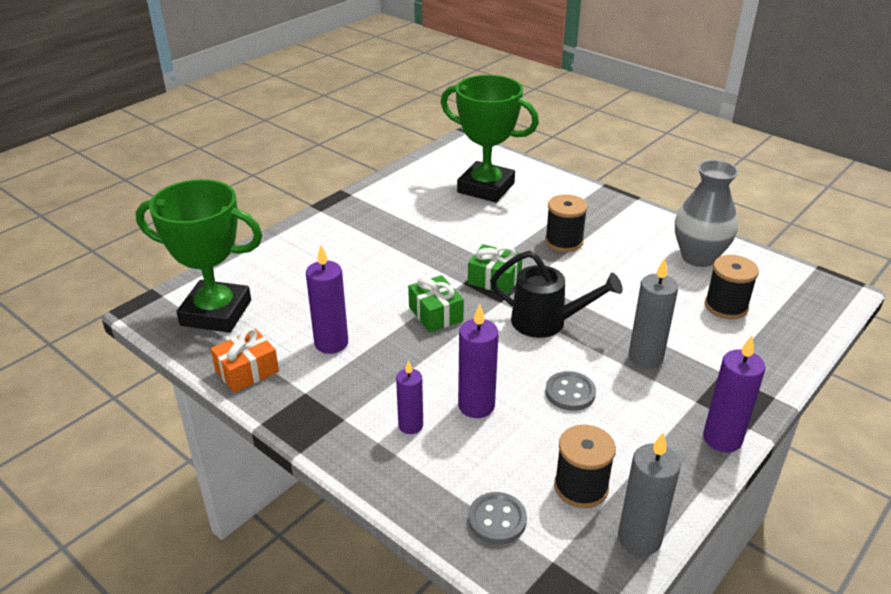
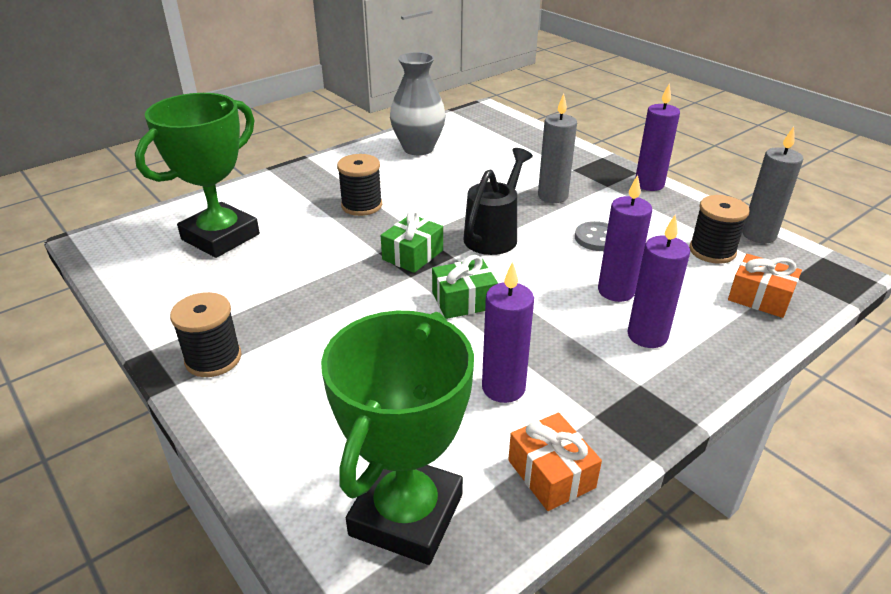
camera: 80 degrees left, 0 degrees up
purple candle [396,360,423,434] -> purple candle [627,215,690,348], size x1.52
grey button [468,492,527,544] -> orange gift [728,254,802,318]
black spool [705,255,759,319] -> black spool moved to [170,292,241,377]

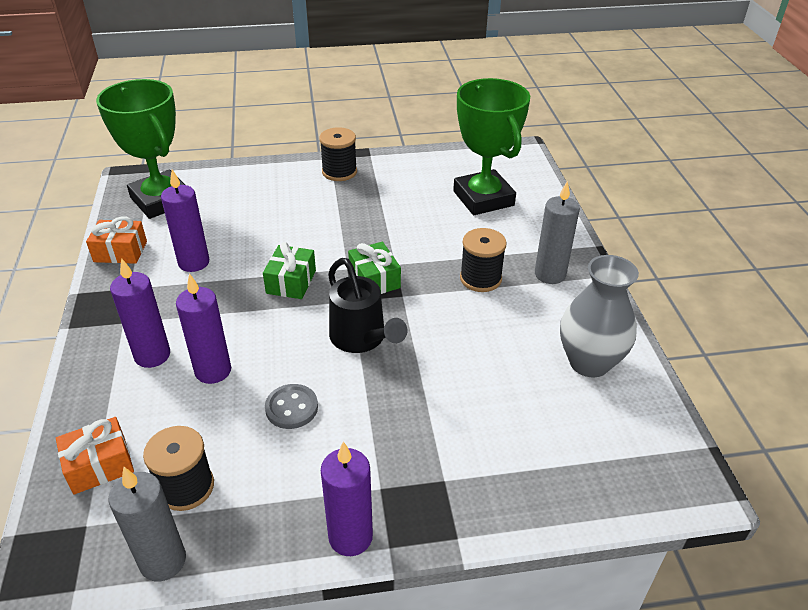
camera: 120 degrees right, 5 degrees up
grey candle [538,94,577,203] -> grey candle moved to [535,181,580,284]

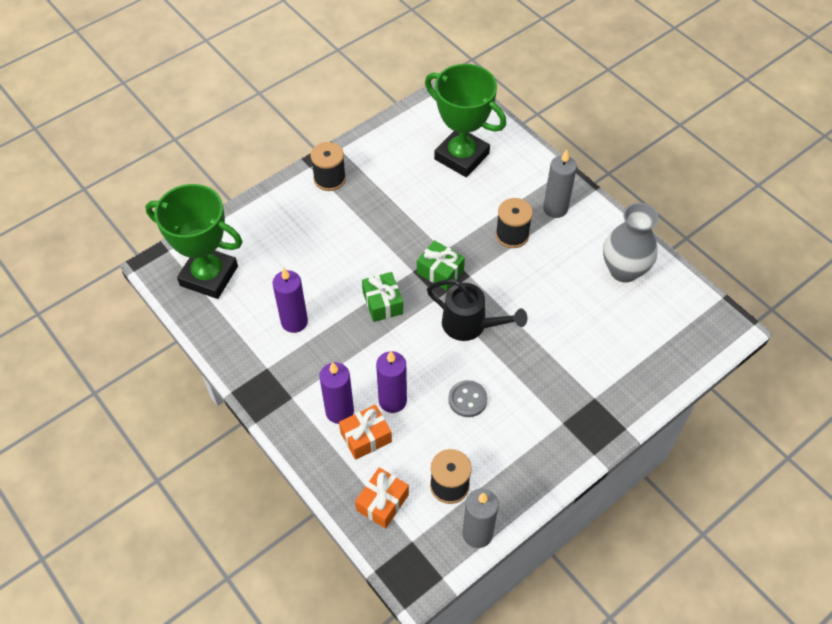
camera: 30 degrees left, 15 degrees up
orange gift [86,216,147,264] -> orange gift moved to [339,405,392,460]
purple candle [321,442,373,556] -> none

